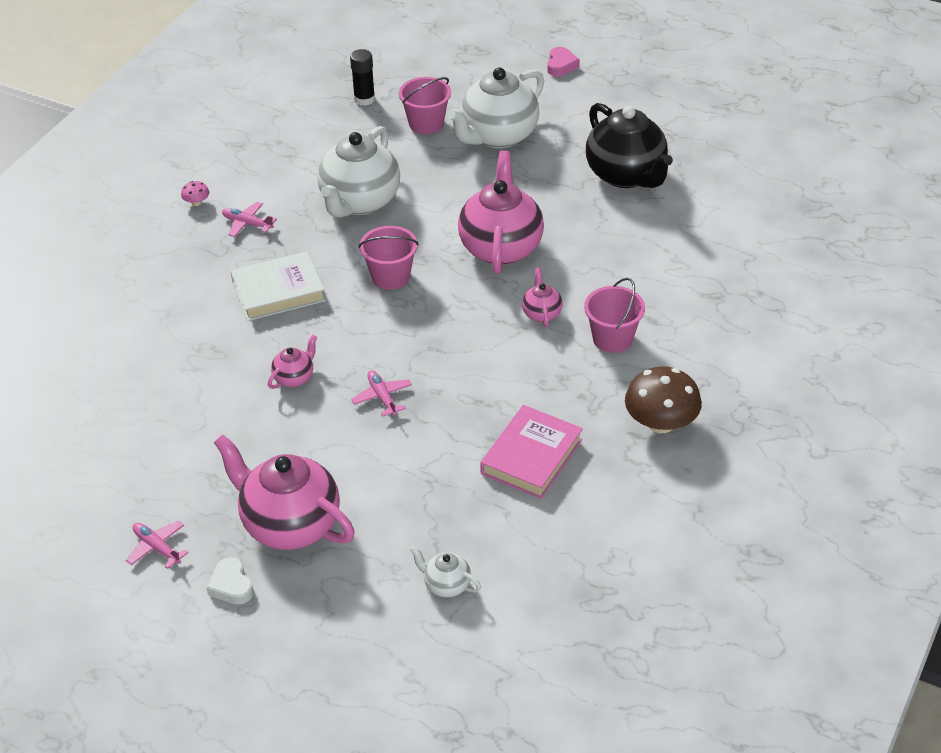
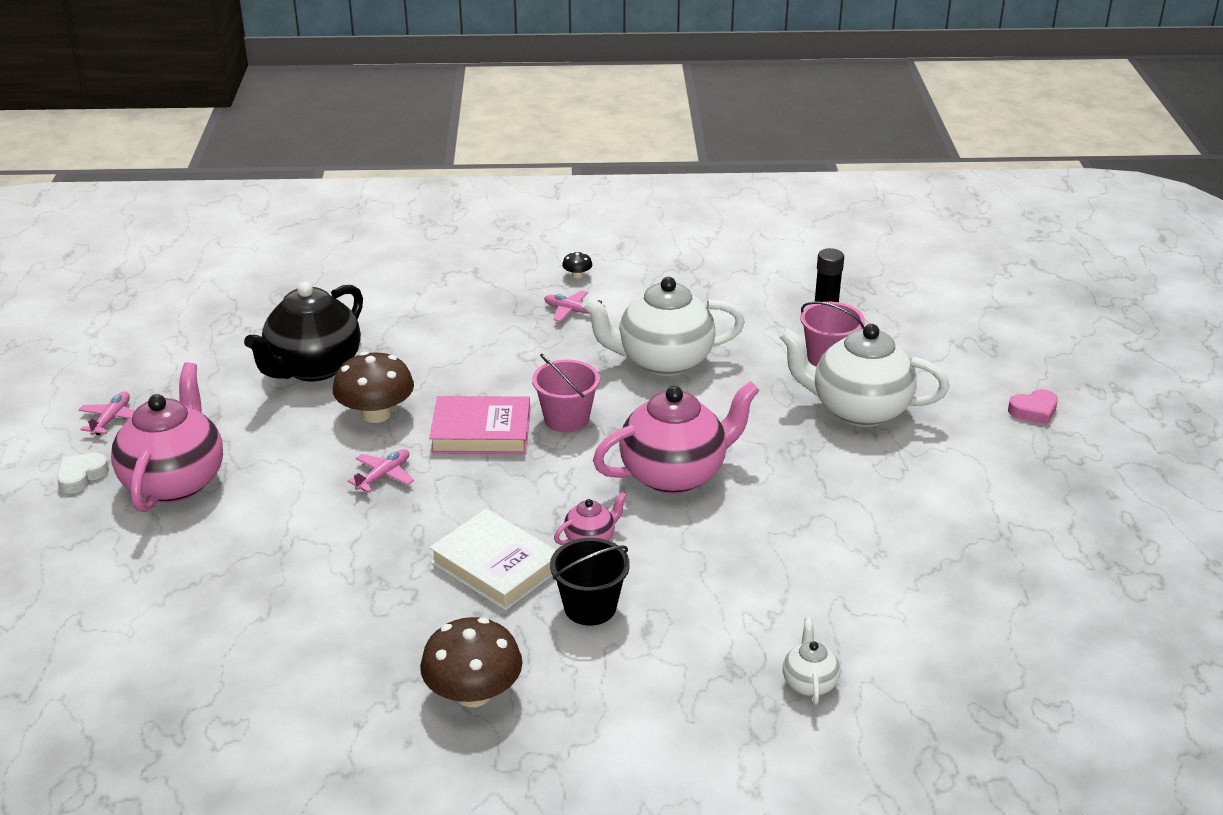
camera: 60 degrees right, 10 degrees down
pink mushroom [181,181,209,206] -> black mushroom [562,252,592,278]
pink plane [222,202,277,237] -> pink plane turned 60 degrees counterclockwise [544,290,605,322]
white book [231,251,326,321] -> white book moved to [429,509,556,610]
pink teapot [268,335,317,389] -> brown mushroom [333,352,414,423]
white teapot [410,545,481,597] -> white teapot moved to [783,618,840,705]
pink book [480,405,583,499] -> pink book moved to [429,396,530,454]
pink bucket [584,278,645,353] -> black bucket [550,538,630,625]
black teapot [586,103,673,188] -> black teapot moved to [244,282,363,381]

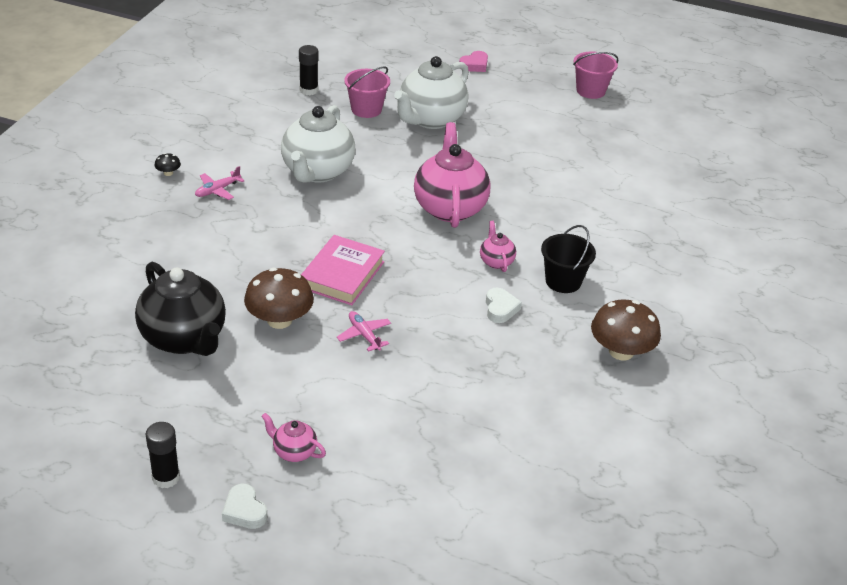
camera: 70 degrees left, 5 degrees up
pink plane [79,391,134,435] -> black glue stick [146,422,180,488]
pink teapot [111,362,223,512] -> pink teapot [261,413,326,462], size x0.46
white book [429,509,556,610] -> white heart [486,288,522,323]
pink bucket [532,354,600,433] -> pink bucket moved to [573,52,619,99]
white teapot [783,618,840,705] -> none
pink heart [1008,389,1058,425] -> pink heart turned 45 degrees clockwise [459,51,488,72]

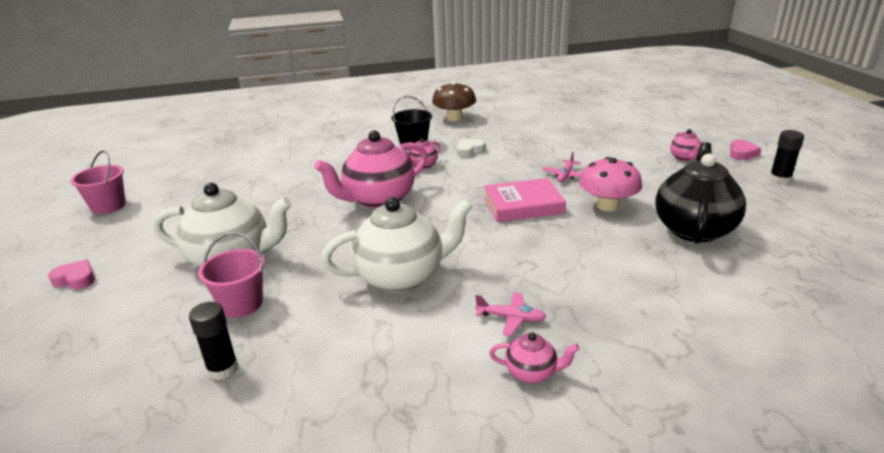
camera: 120 degrees left, 10 degrees down
black mushroom [155,153,181,176] -> pink teapot [489,332,579,383]
white heart [222,484,267,529] -> pink heart [730,139,761,160]
brown mushroom [244,268,314,329] -> pink mushroom [579,157,642,211]

